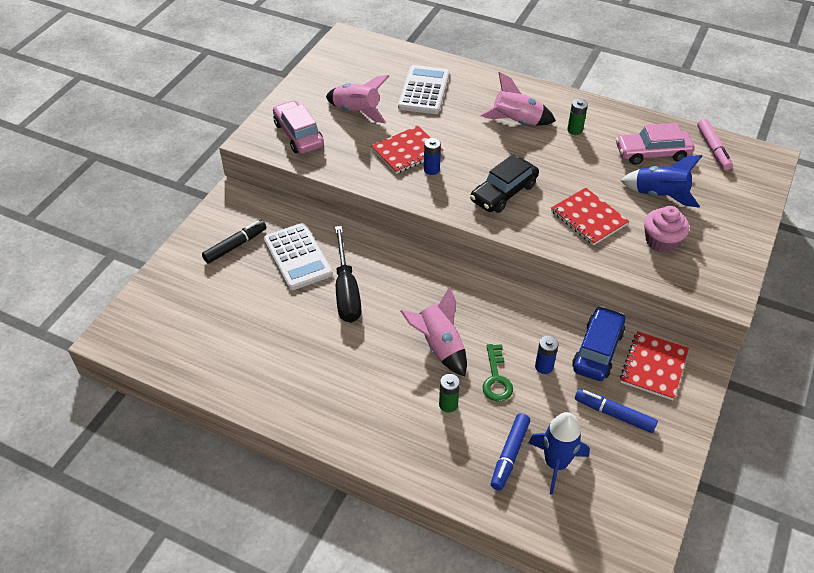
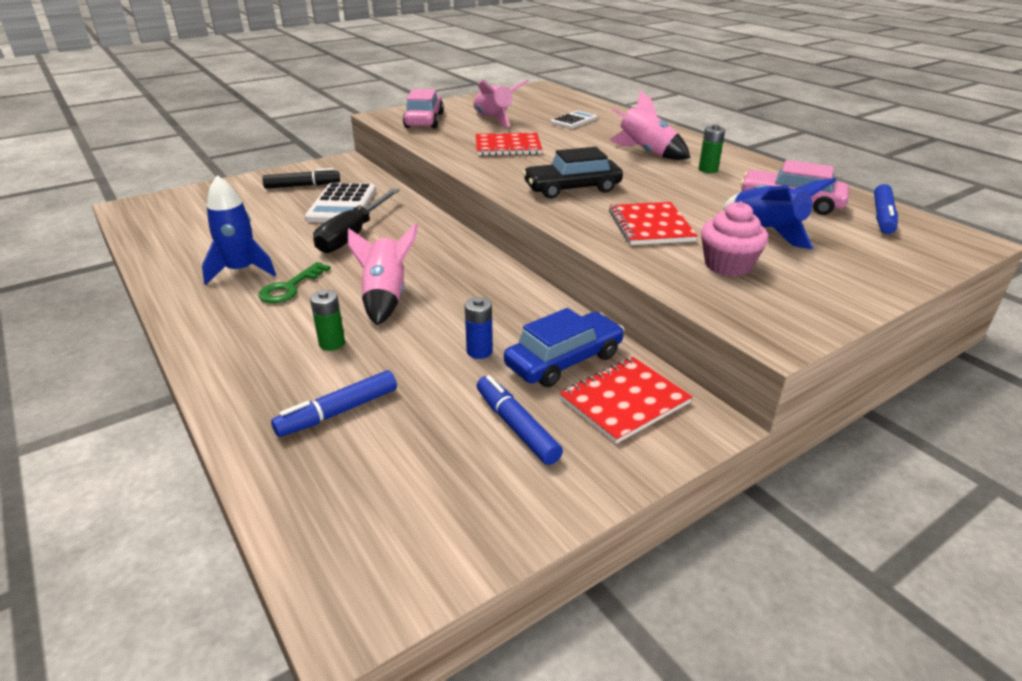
camera: 30 degrees right, 15 degrees down
white calculator [398,65,450,114] -> white calculator [551,111,597,129], size x0.60
blue battery [424,138,441,175] -> none
green key [482,344,513,402] -> green key moved to [258,262,331,303]
blue rocket [528,412,590,495] -> blue rocket moved to [202,175,276,285]
pink marker [697,119,733,170] -> blue marker [874,184,898,234]

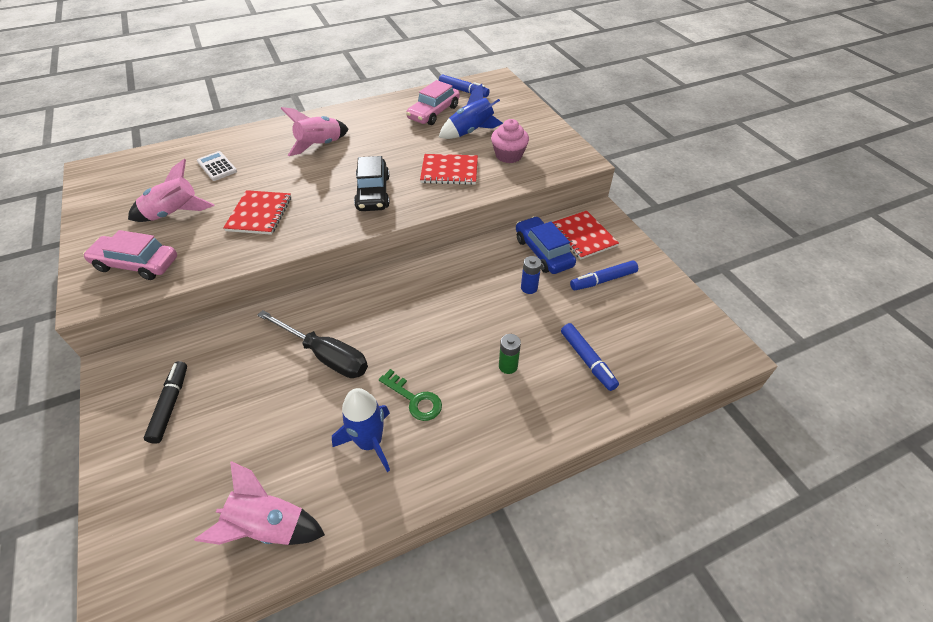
camera: 80 degrees left, 15 degrees up
white calculator [305,183,376,223] -> none
pink rocket [348,223,418,325] -> pink rocket moved to [194,461,325,545]
green battery [699,125,725,173] -> none

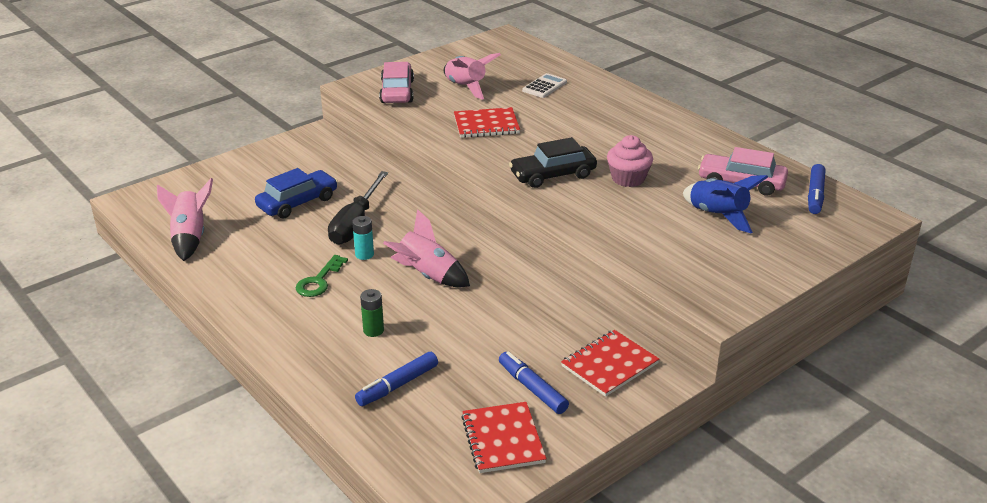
camera: 75 degrees right, 15 degrees down
black marker [144,361,187,444] -> none
pink rocket [280,107,348,156] -> pink rocket moved to [383,209,470,287]
blue rocket [332,388,390,472] -> none
red notebook [420,154,478,185] -> red notebook moved to [461,402,547,473]
pink cupcake [491,119,529,163] -> pink cupcake moved to [607,135,653,187]
blue car [516,216,576,274] -> blue car moved to [255,168,338,218]
blue battery [521,256,541,294] -> none
none -> turquoise battery [352,216,374,260]

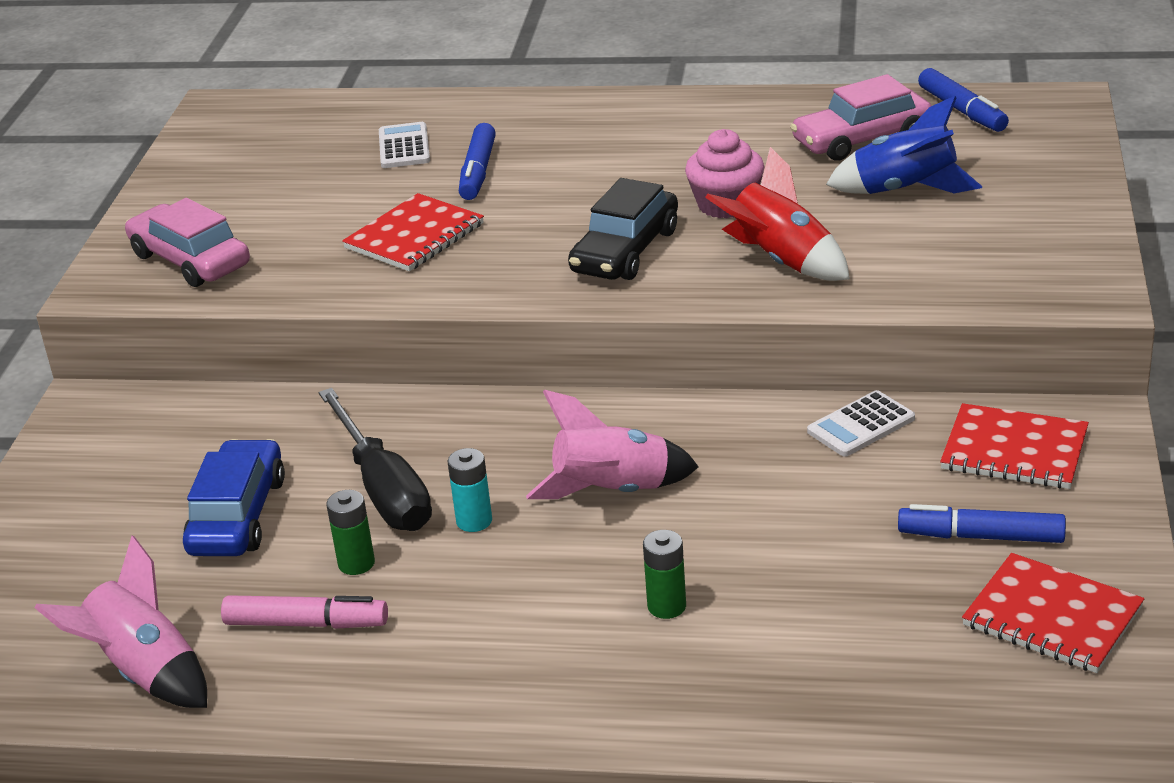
camera: 40 degrees left, 0 degrees up
green key [296,255,348,297] -> none
blue marker [355,352,438,406] -> blue marker moved to [459,123,496,200]
pink rocket [444,53,501,100] -> none
red notebook [561,330,659,397] -> red notebook turned 75 degrees counterclockwise [940,403,1089,489]
none -> pink marker [221,595,388,629]
none -> green battery [326,490,375,575]
none -> red rocket [705,147,850,281]
none -> white calculator [807,390,915,457]

